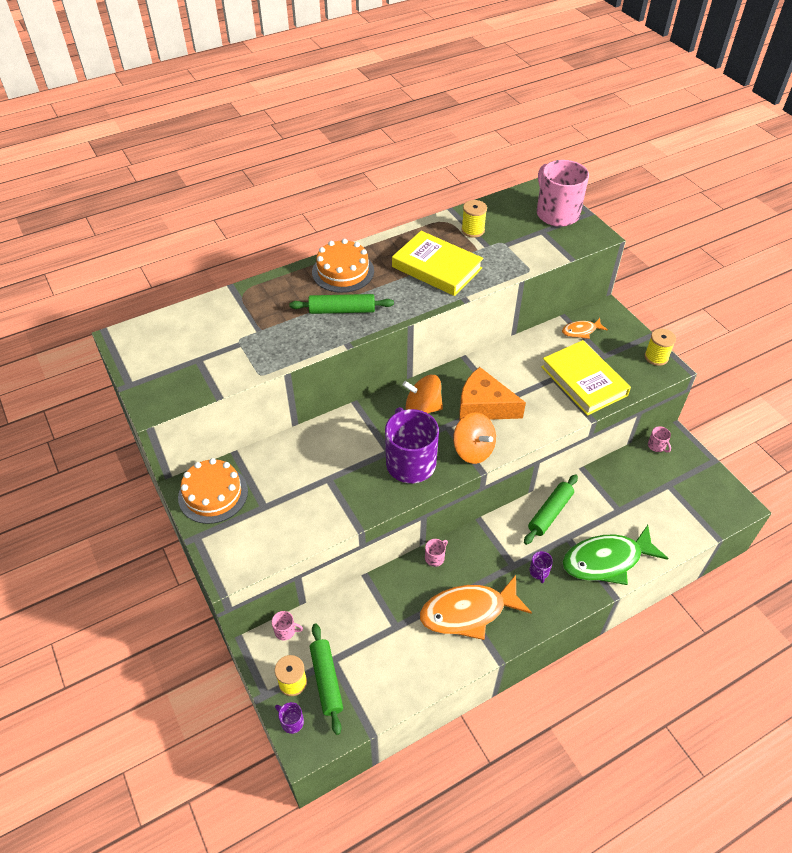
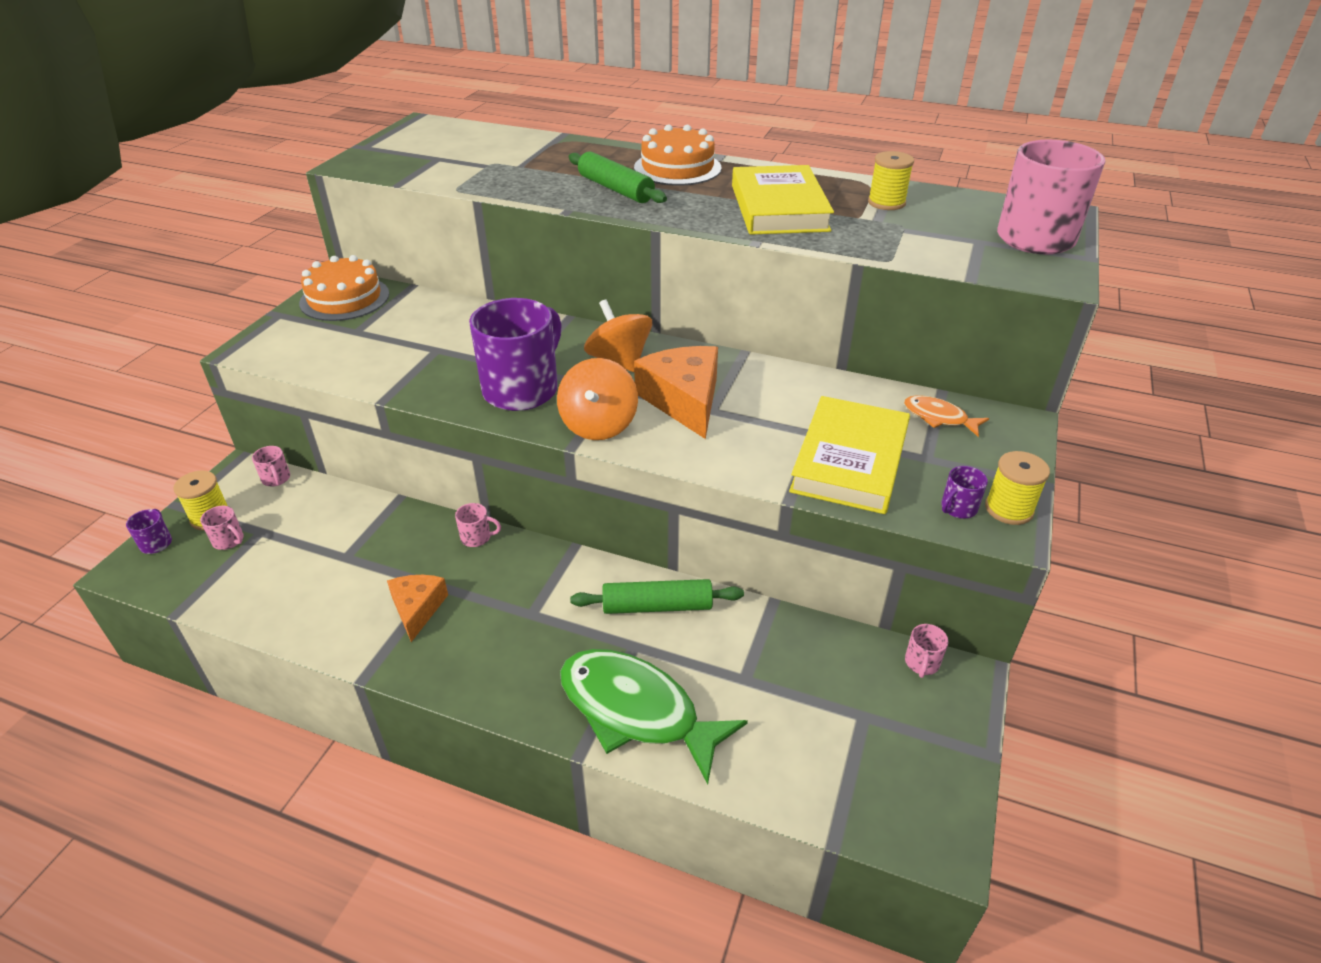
camera: 50 degrees right, 10 degrees down
green rolling pin [310,623,343,735] -> pink mug [200,506,244,550]
orange fish [420,575,532,640] -> orange cheese [387,575,448,642]
purple mug [530,551,553,583] -> purple mug moved to [941,466,988,519]

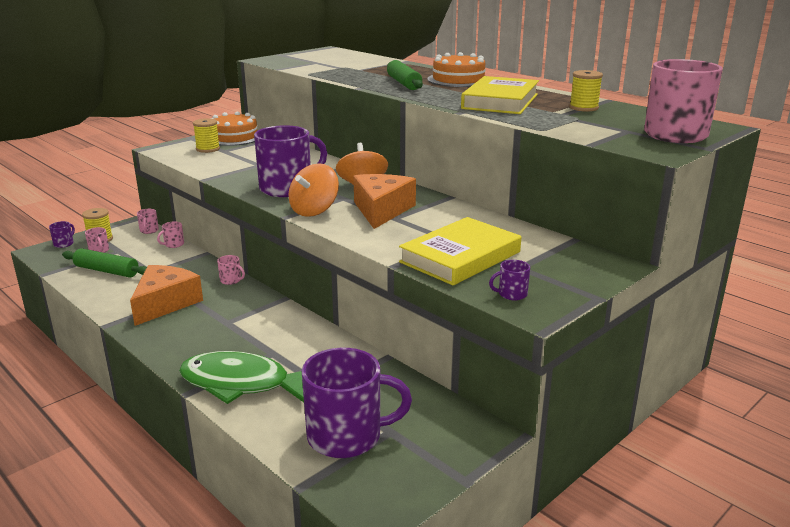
camera: 25 degrees right, 15 degrees down
orange cheese [387,575,448,642] -> orange cheese [130,265,203,326], size x1.64
green fish [560,649,748,784] -> green fish turned 45 degrees counterclockwise [179,351,304,404]
green rolling pin [570,579,744,614] -> green rolling pin moved to [62,248,147,278]
orange fish [904,395,989,437] -> none
pink mug [905,624,948,678] -> pink mug moved to [157,221,184,248]
yellow spool [985,451,1050,525] -> yellow spool moved to [193,118,220,153]
none -> purple mug [302,348,412,458]

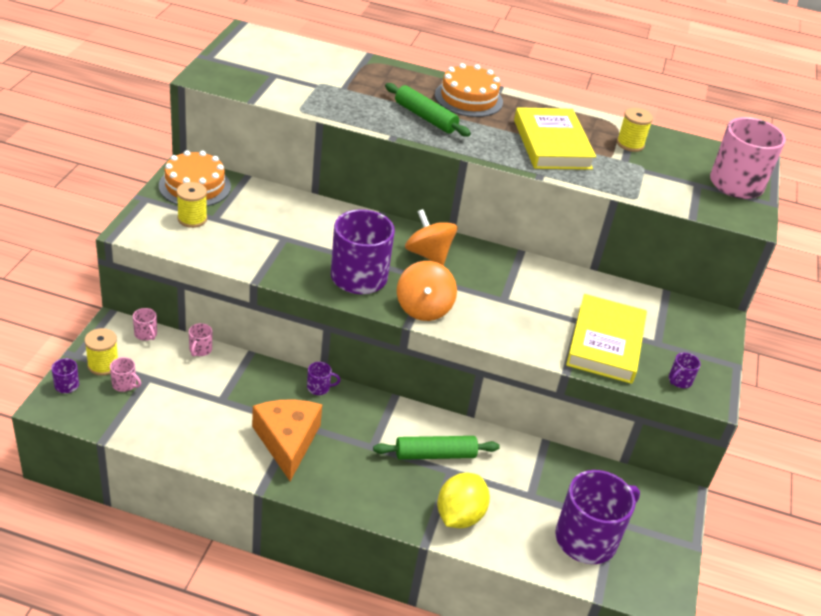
camera: 35 degrees left, 15 degrees up
green rolling pin [62,248,147,278] -> green rolling pin moved to [373,436,500,460]
green fish [179,351,304,404] -> yellow lemon [437,473,490,528]
pink mug [217,255,245,285] -> purple mug [307,362,341,395]
orange cheese [353,174,416,229] -> none

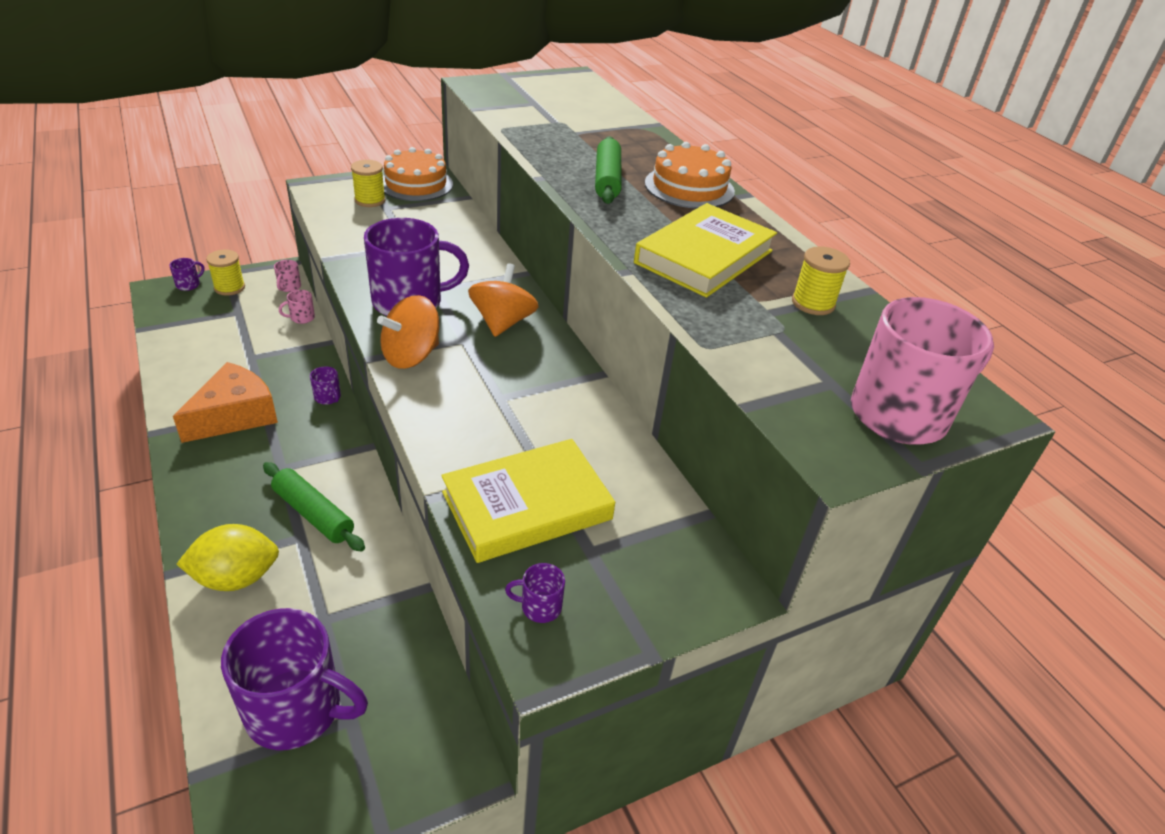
camera: 50 degrees right, 0 degrees up
pink mug [110,357,141,392] -> none

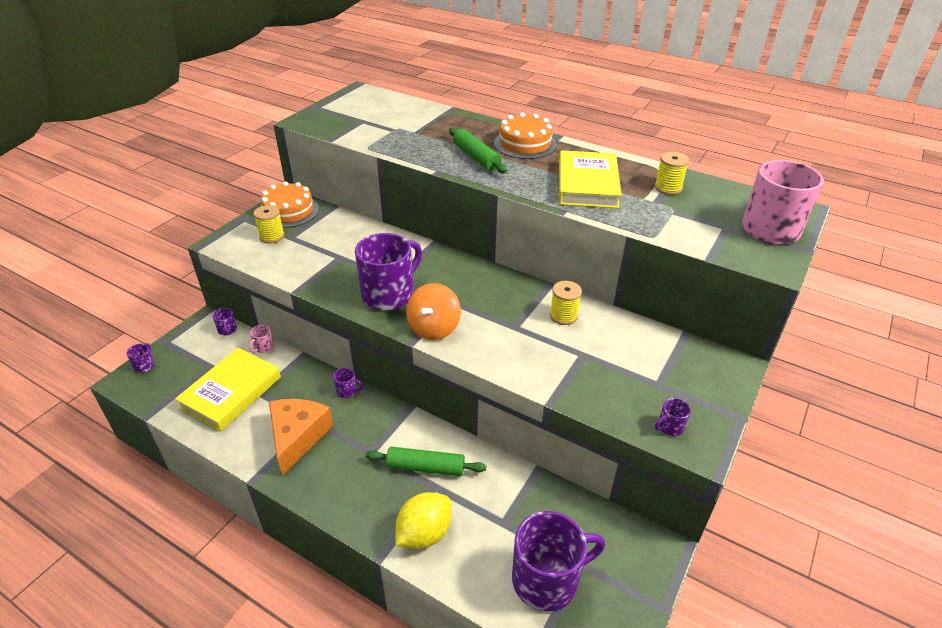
camera: 30 degrees left, 0 degrees up
yellow spool [206,250,245,296] -> yellow spool moved to [550,281,582,325]
pink mug [274,260,301,292] -> purple mug [212,308,237,335]
yellow book [441,439,615,563] -> yellow book moved to [175,348,281,432]
orange spinning top [468,263,538,337] -> none

